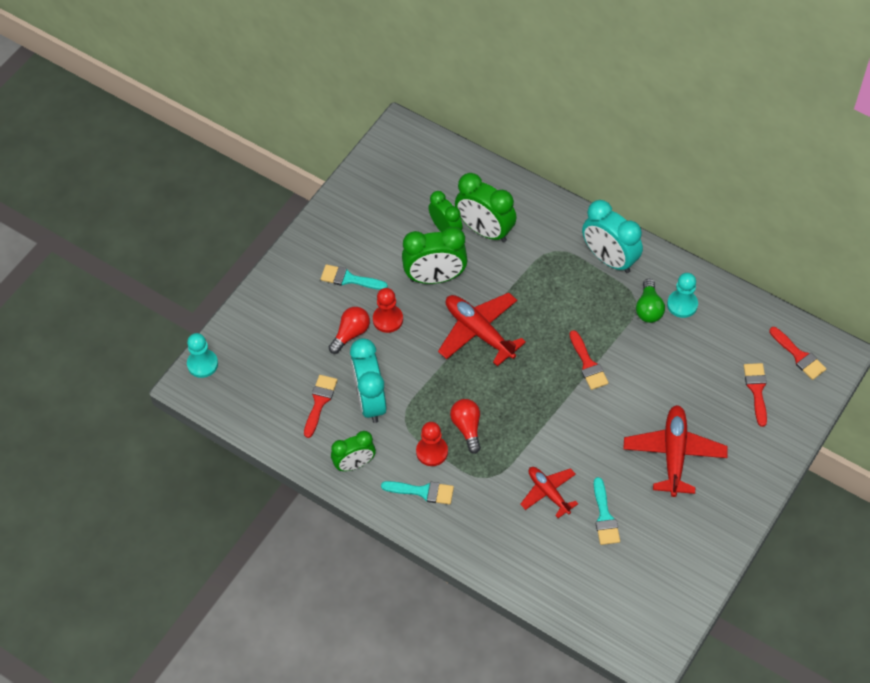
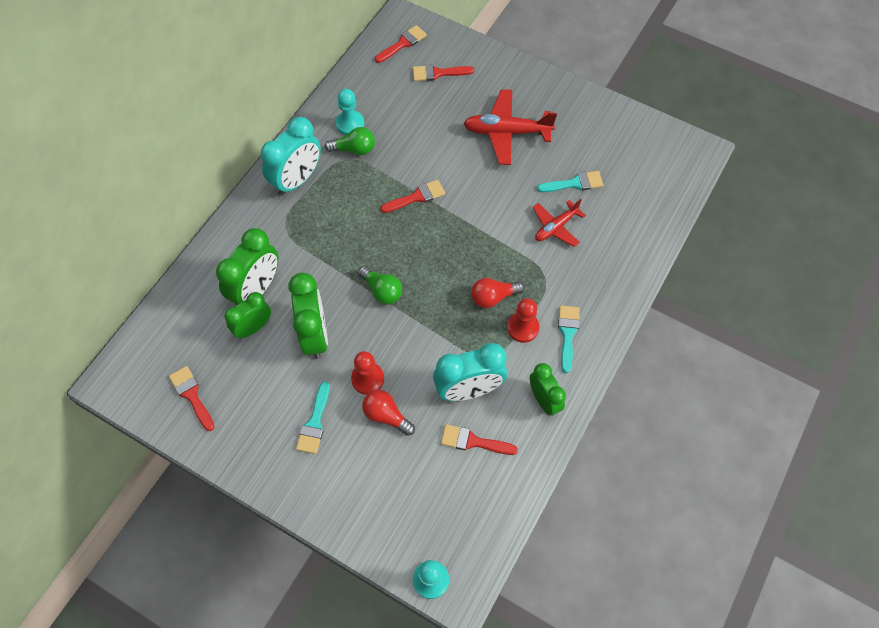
camera: 95 degrees left, 5 degrees up
red plane [438,293,526,366] -> green light bulb [358,266,402,304]
none -> red brush [169,366,215,431]

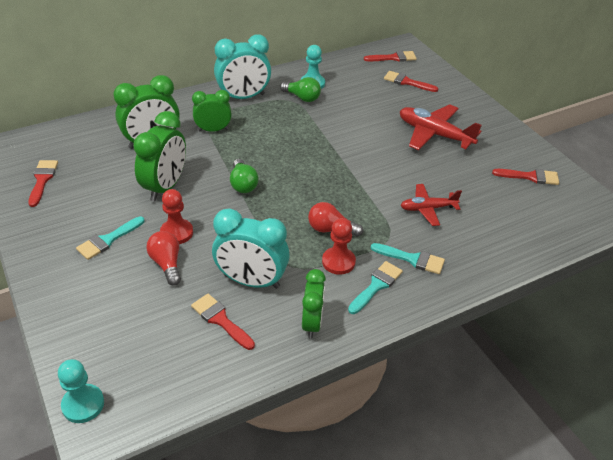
camera: 30 degrees right, 20 degrees down
green clock [225,292,271,339] -> green clock moved to [192,90,232,132]
red brush [380,180,445,213] -> red brush moved to [492,169,559,185]
turquoise brush [537,171,603,192] -> turquoise brush moved to [371,243,445,274]

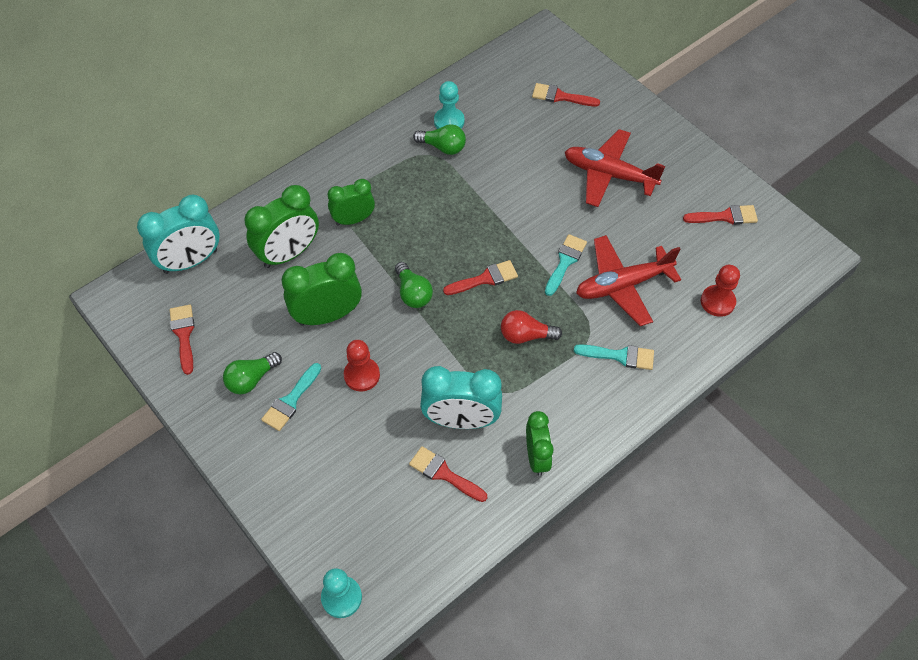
camera: 10 degrees left, 15 degrees up
green clock [133,111,186,201] -> green clock turned 120 degrees counterclockwise [282,253,362,326]
red light bulb [146,231,181,286] -> none
turquoise clock [214,34,271,99] -> turquoise clock moved to [137,195,220,274]
red pawn [322,218,356,275] -> red pawn moved to [701,265,740,317]
turquoise brush [348,261,403,314] -> turquoise brush moved to [545,234,587,296]
red brush [364,51,417,62] -> red brush moved to [443,260,518,295]
red plane [400,184,462,226] -> red plane [576,235,681,326], size x1.61
none -> green light bulb [223,352,282,394]

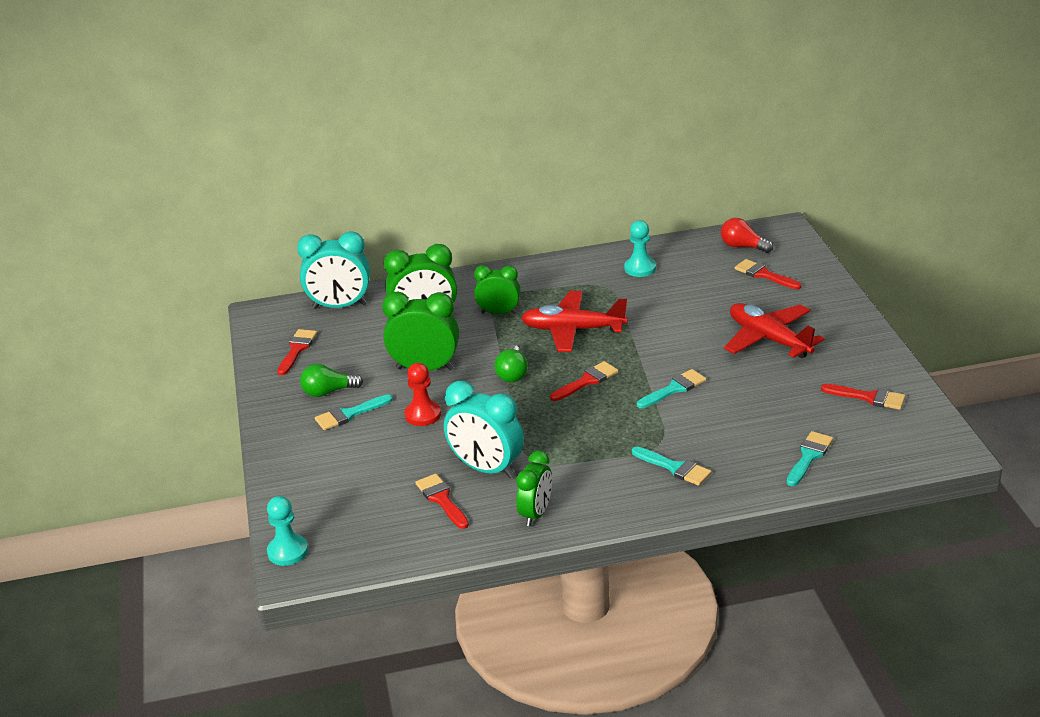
camera: 30 degrees right, 25 degrees down
green light bulb [413,124,466,155] -> none
red brush [443,260,518,295] -> red brush turned 45 degrees counterclockwise [550,361,618,401]
red light bulb [501,310,562,344] -> red light bulb moved to [721,218,773,253]
red plane [576,235,681,326] -> red plane moved to [521,291,628,352]
red pawn [701,265,740,317] -> turquoise brush [787,431,833,486]

